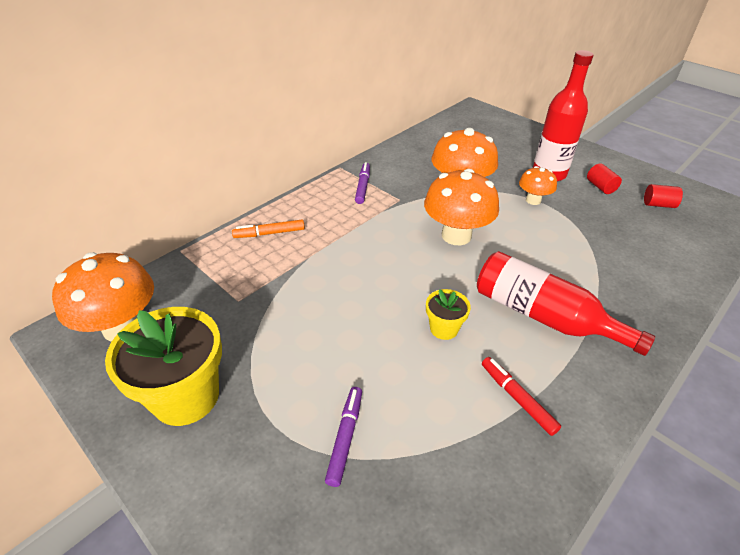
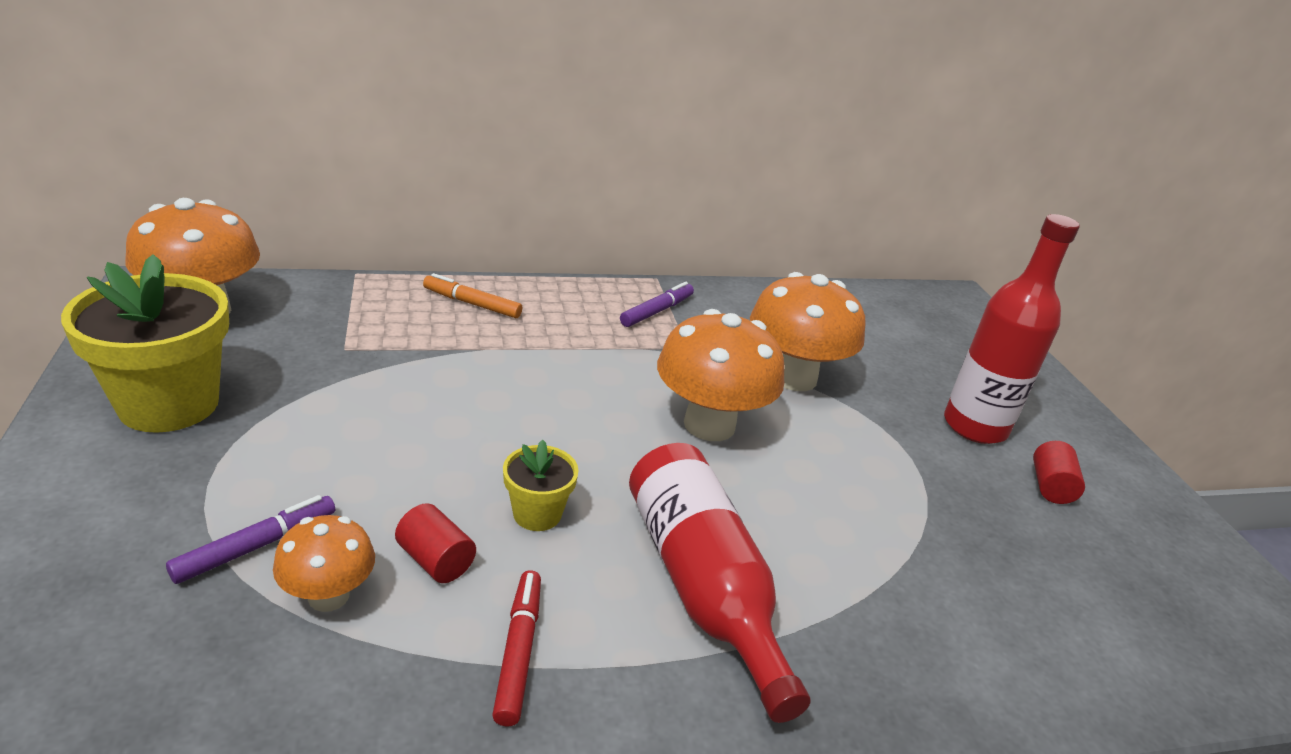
camera: 30 degrees right, 10 degrees down
orange mushroom [519,166,557,205] -> orange mushroom moved to [273,515,375,612]
red cylinder [644,184,683,208] -> red cylinder moved to [395,503,476,583]

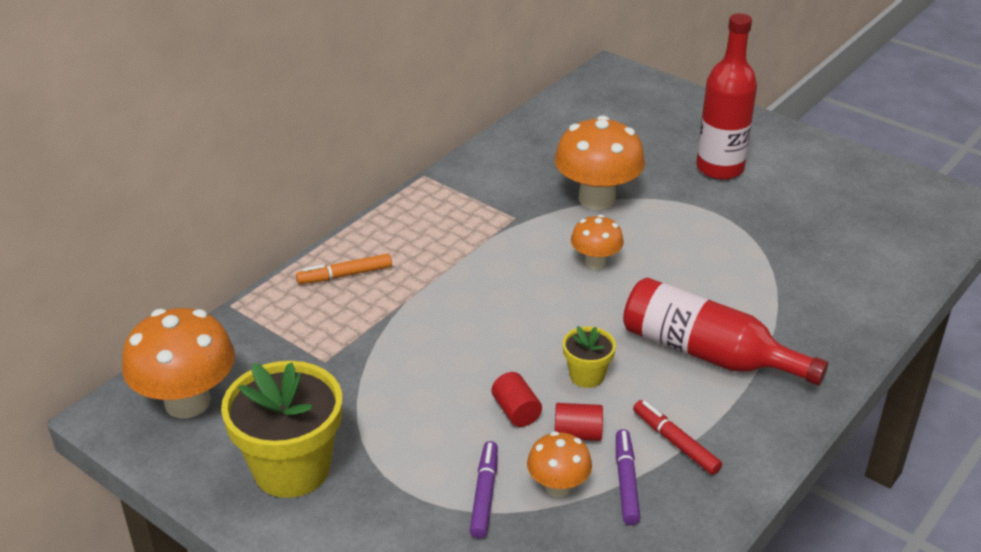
camera: 35 degrees left, 5 degrees up
purple marker [620,282,694,327] -> purple marker moved to [616,429,640,525]
orange mushroom [657,309,785,441] -> orange mushroom [571,215,624,269], size x0.55
red cylinder [1033,441,1085,504] -> red cylinder moved to [492,372,542,427]

